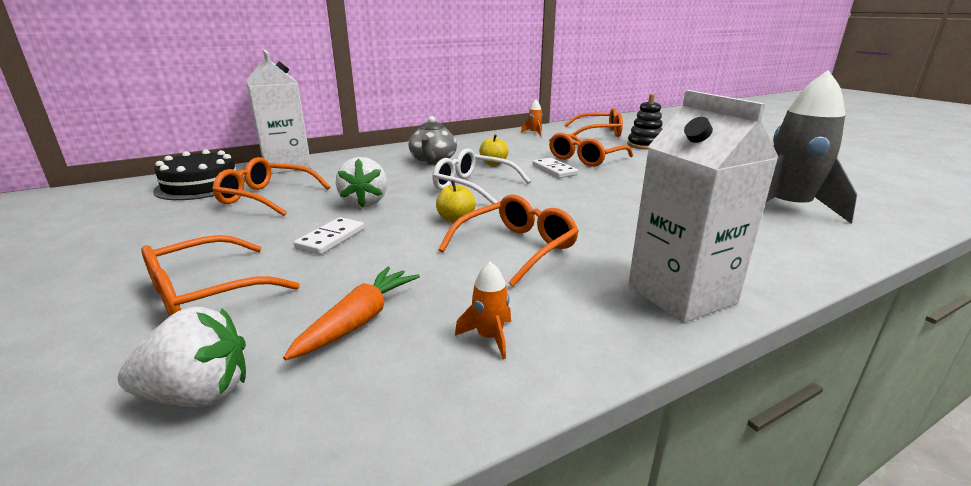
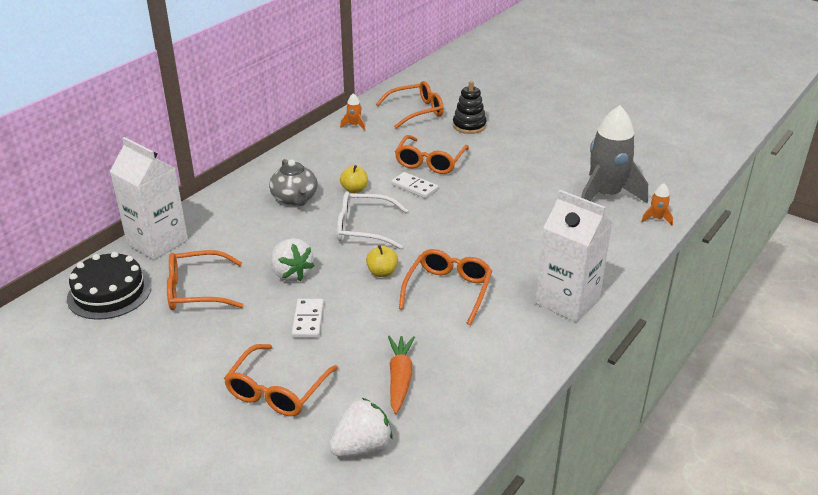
camera: 25 degrees left, 10 degrees up
orange rocket [455,261,511,359] -> orange rocket moved to [641,183,673,226]

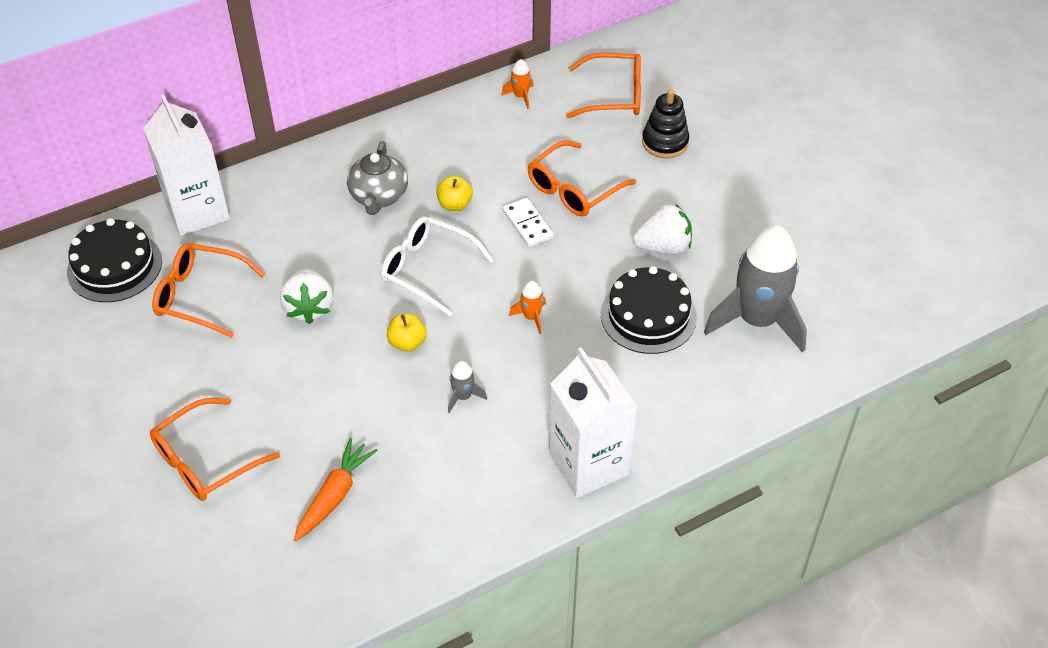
camera: 25 degrees right, 15 degrees up
white domino [292,299,324,338] -> none
white strawberry [329,398,393,457] -> white strawberry moved to [633,204,692,255]
orange glasses [399,249,492,325] -> grey rocket [448,361,487,413]
orange rocket [641,183,673,226] -> orange rocket moved to [509,281,546,334]
none -> black cake [601,266,697,354]

